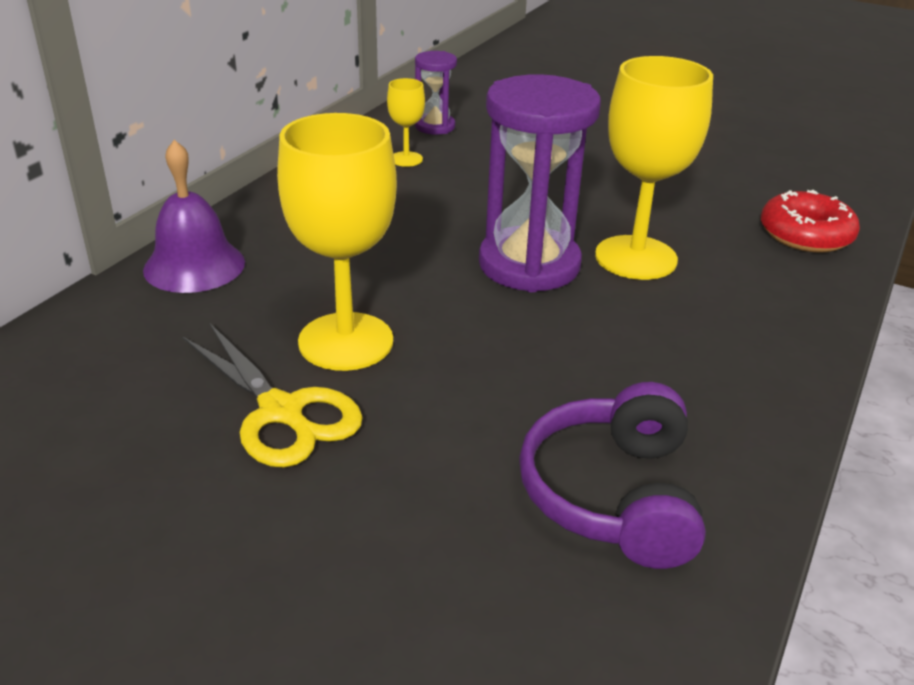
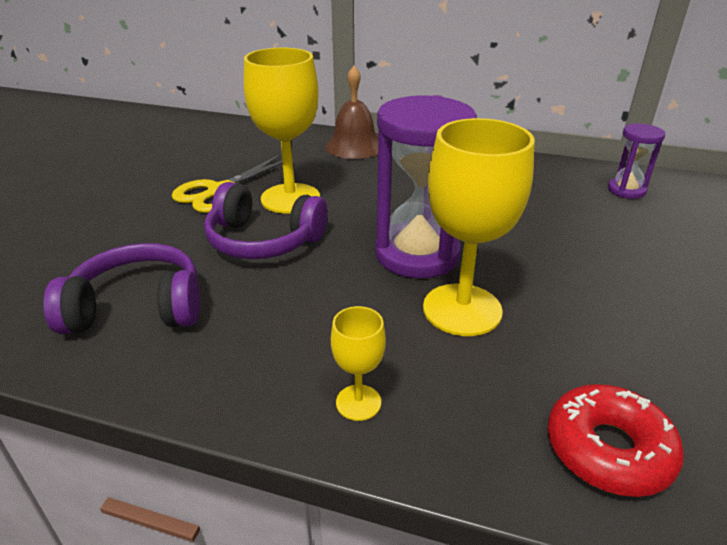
camera: 80 degrees right, 0 degrees up
purple bell [143,140,245,293] -> brown bell [326,66,378,159]
yellow goblet [387,78,425,167] -> yellow goblet moved to [331,306,386,421]
none -> purple headphones [204,182,328,259]

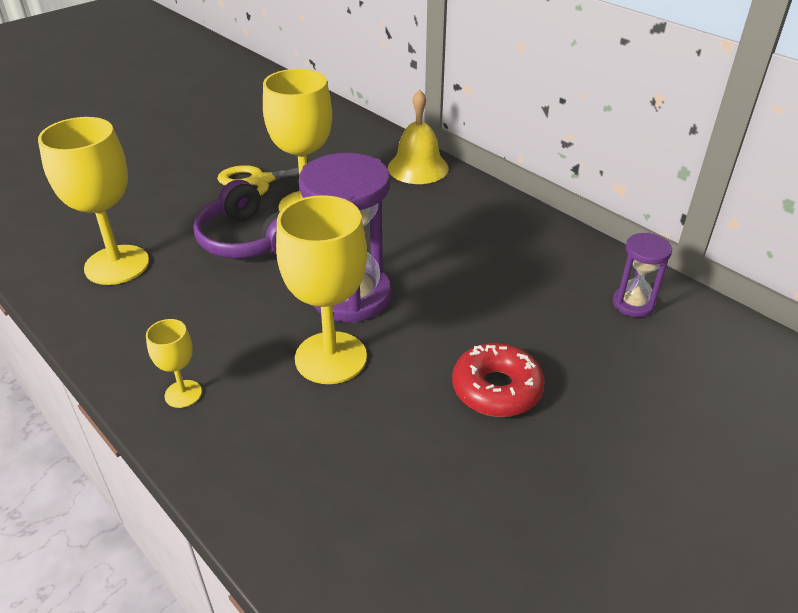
camera: 30 degrees right, 5 degrees up
purple headphones [43,243,200,334] -> yellow goblet [38,117,149,285]
brown bell [326,66,378,159] -> yellow bell [388,89,449,184]
red donut [547,384,684,497] -> red donut moved to [452,343,545,417]

